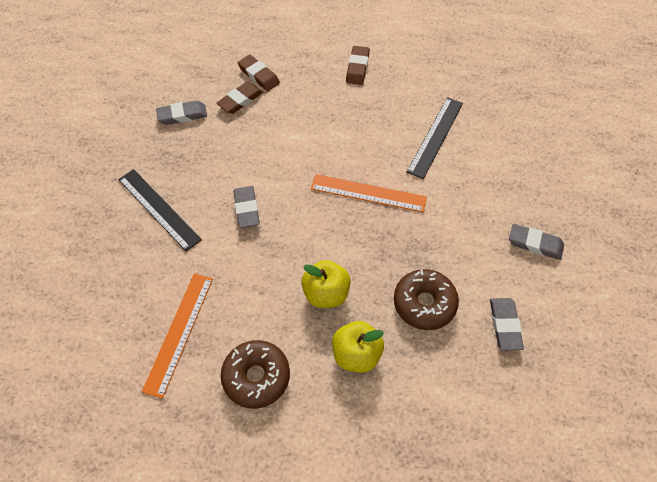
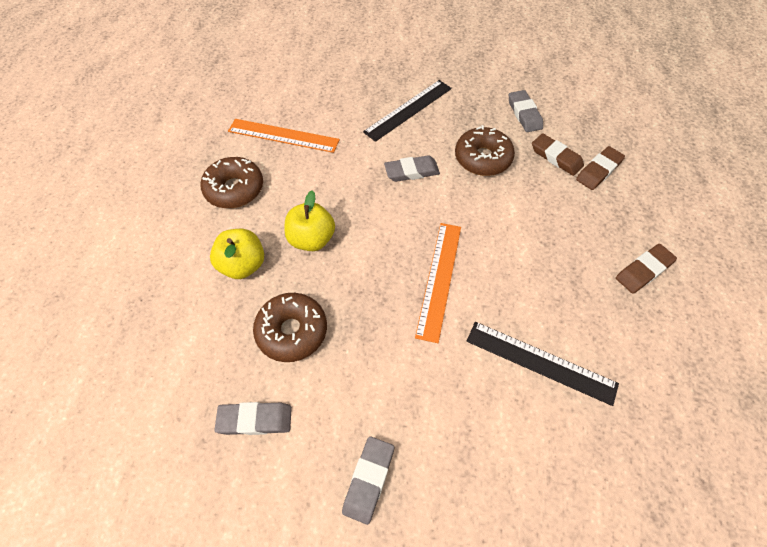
camera: 90 degrees right, 0 degrees up
brown eraser [346,46,370,85] -> brown eraser turned 45 degrees counterclockwise [616,244,677,294]
none -> brown donut [455,125,515,176]

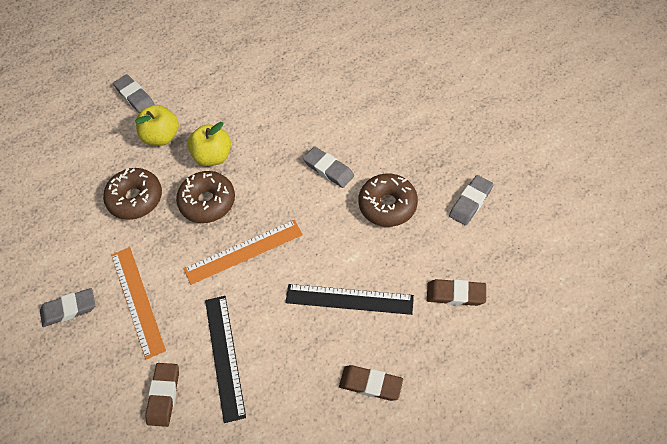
camera: 55 degrees right, 0 degrees up
brown donut [200,157,263,208] -> brown donut moved to [176,171,235,223]
grey eraser [215,402,292,435] -> grey eraser moved to [113,74,155,113]
orange ruler [228,119,340,153] -> orange ruler moved to [111,247,166,359]
black ruler [363,80,452,142] -> black ruler moved to [285,284,414,315]
brown eraser [532,133,584,176] -> brown eraser moved to [145,363,179,427]

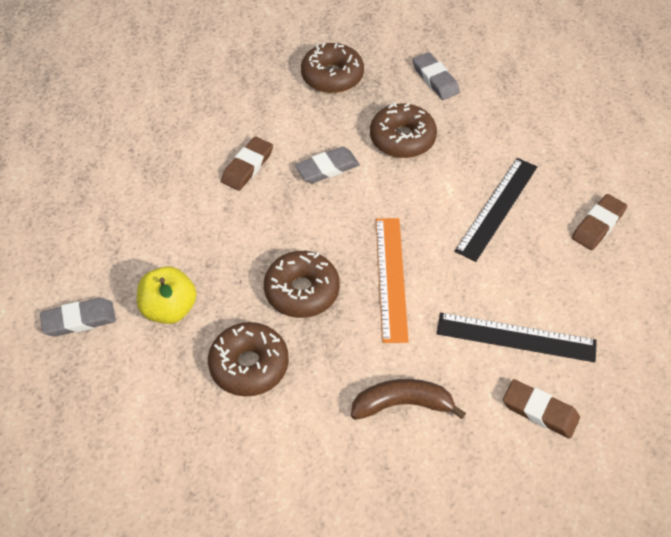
camera: 70 degrees left, 5 degrees down
grey eraser [40,288,95,327] -> none
orange ruler [111,247,166,359] -> brown banana [351,379,466,420]
yellow apple [188,122,231,166] -> none
brown eraser [427,279,486,306] -> brown eraser moved to [221,137,273,191]
none -> brown donut [301,43,364,93]

